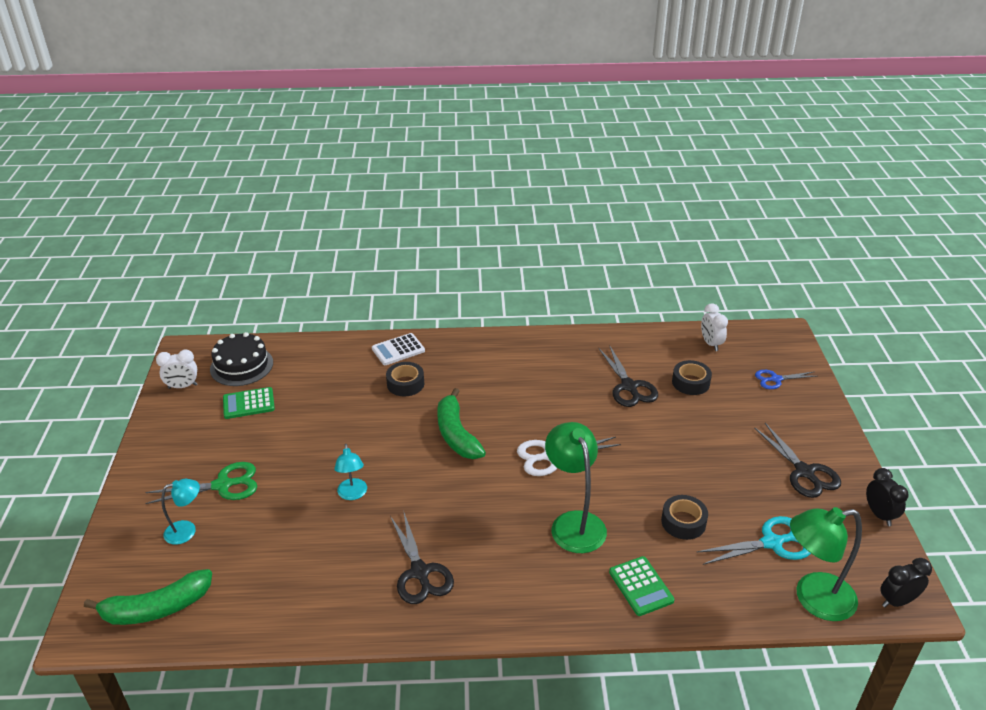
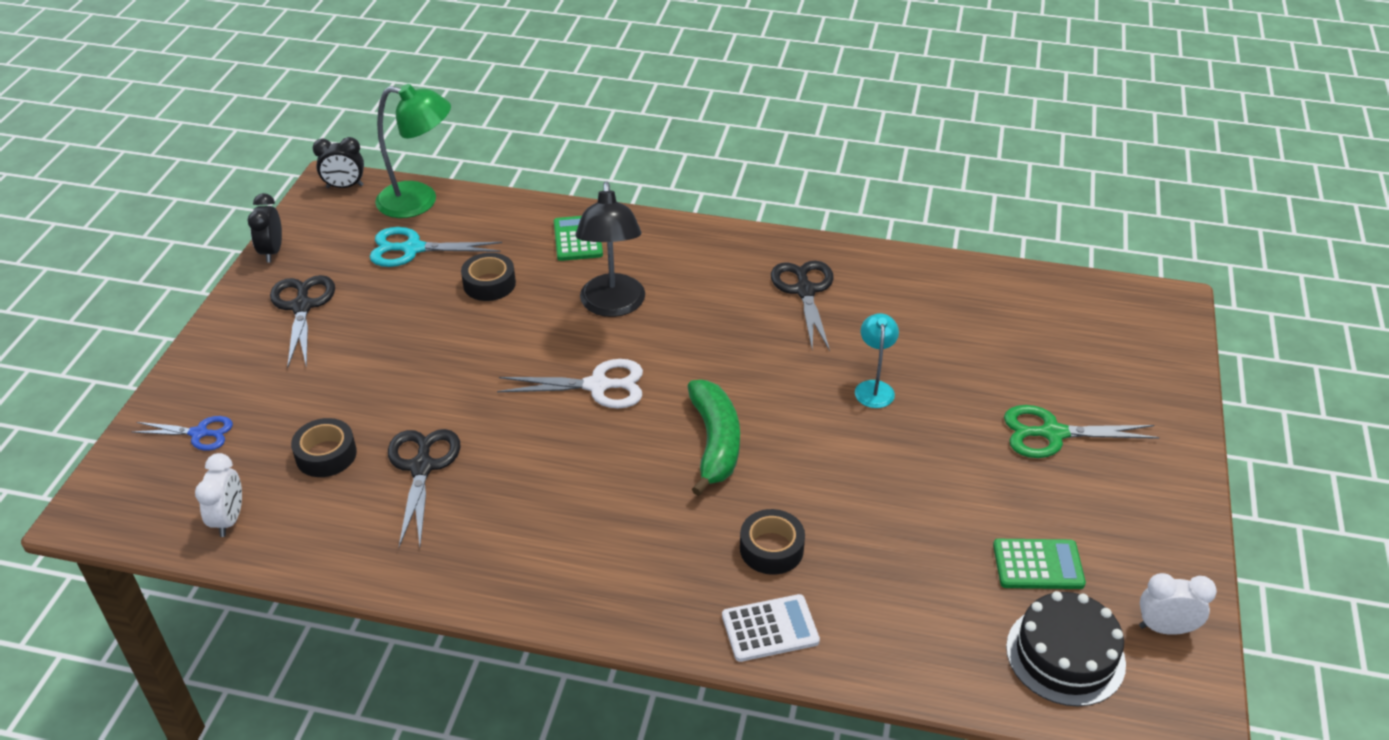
camera: 165 degrees left, 5 degrees up
green banana [84,569,212,625] -> none
turquoise lamp [161,479,200,545] -> none
green lamp [545,422,607,553] -> black lamp [575,181,645,317]

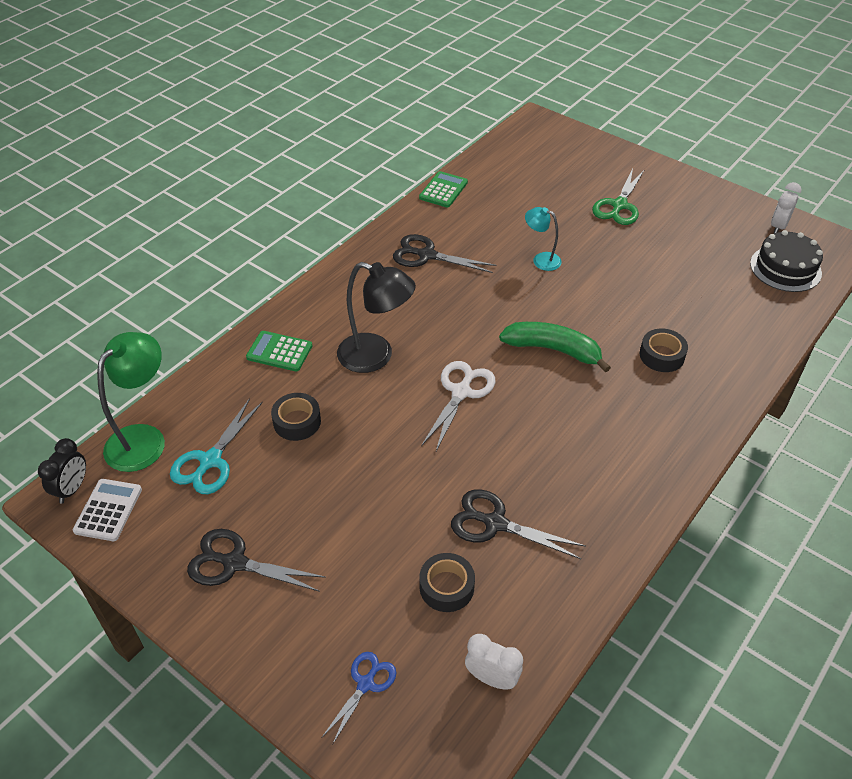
camera: 65 degrees left, 5 degrees up
black clock [247,193,282,263] -> none
white calculator [722,594,820,662] -> white calculator moved to [73,479,142,541]
green calculator [993,539,1086,589] -> green calculator moved to [419,171,468,208]

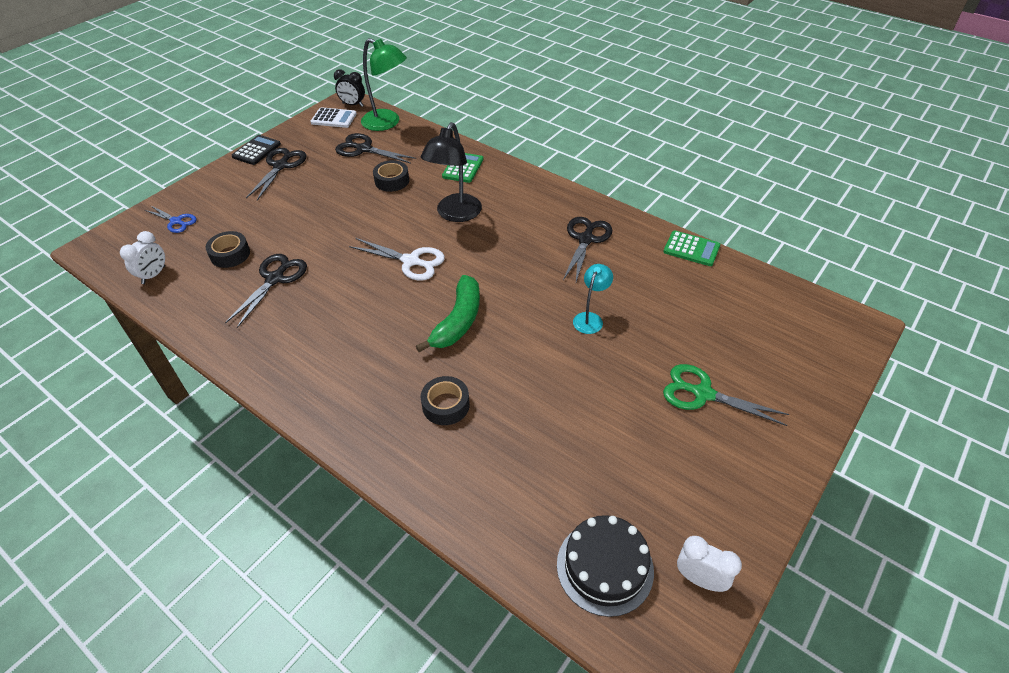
camera: 90 degrees right, 0 degrees up
turquoise scissors [170,398,263,494] -> black scissors [335,133,416,163]
none -> black calculator [232,135,281,165]

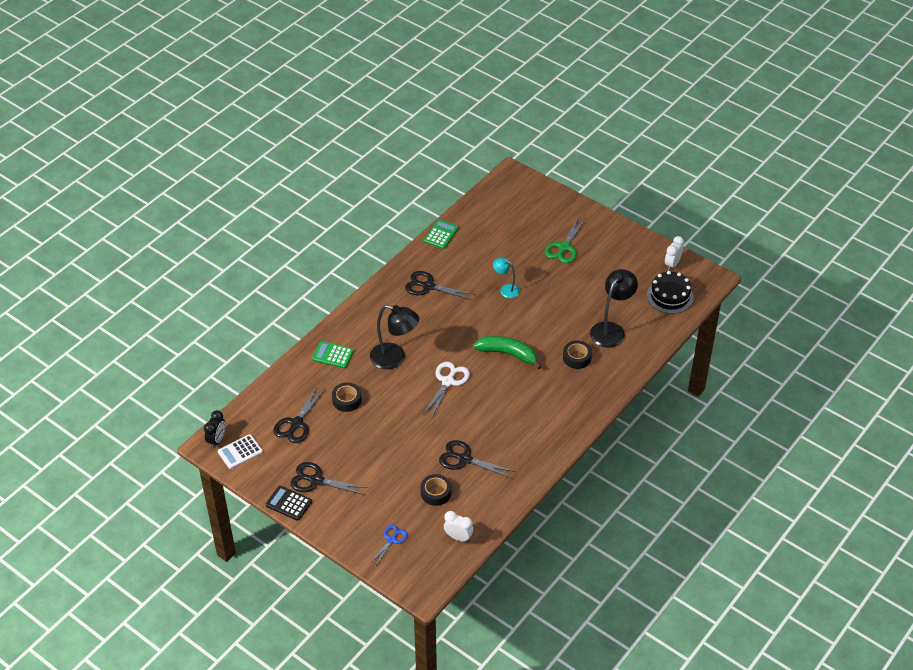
camera: 90 degrees left, 0 degrees up
white calculator [310,107,357,128] -> white calculator turned 135 degrees counterclockwise [218,434,263,469]
green lamp [361,38,407,131] -> none
none -> black lamp [590,269,638,348]

